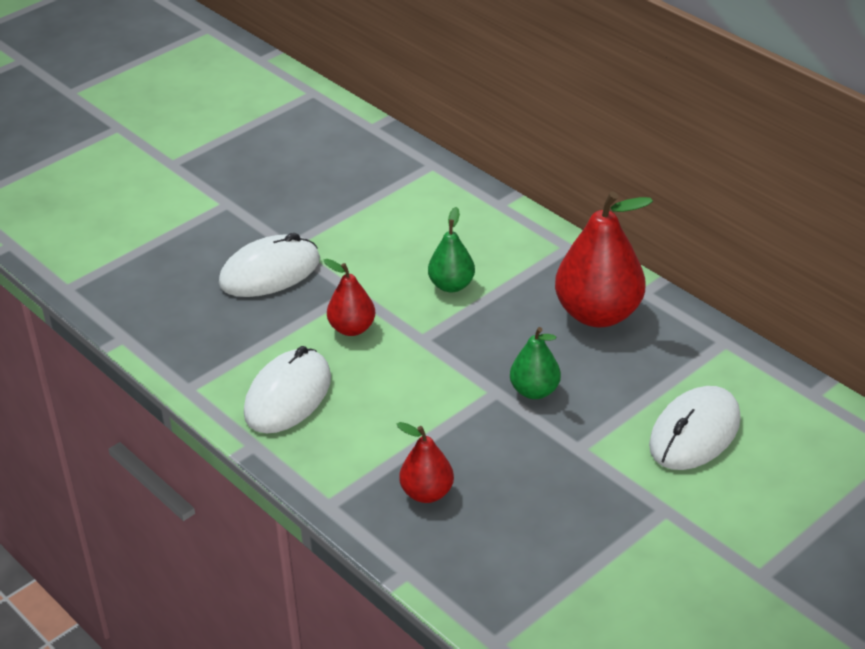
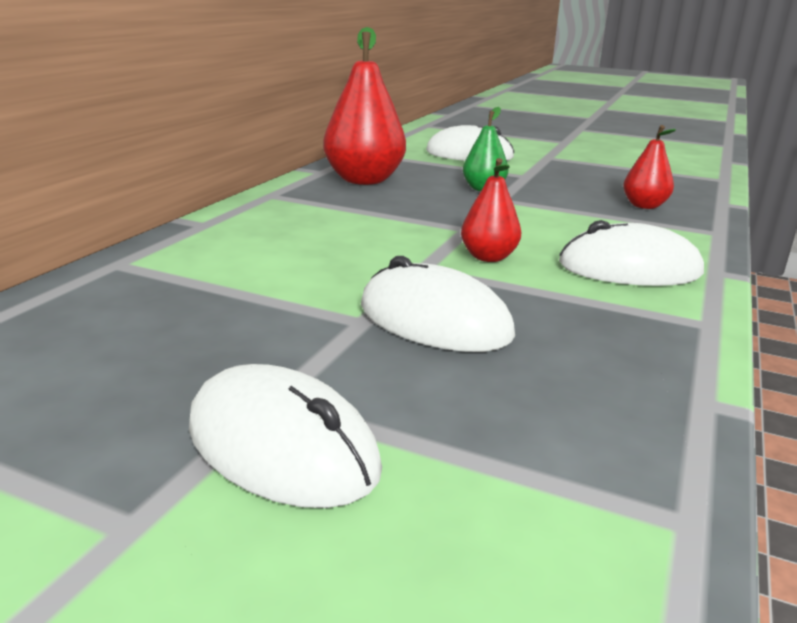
camera: 115 degrees left, 15 degrees down
green pear [428,207,475,293] -> none
none -> white mouse [189,364,382,508]

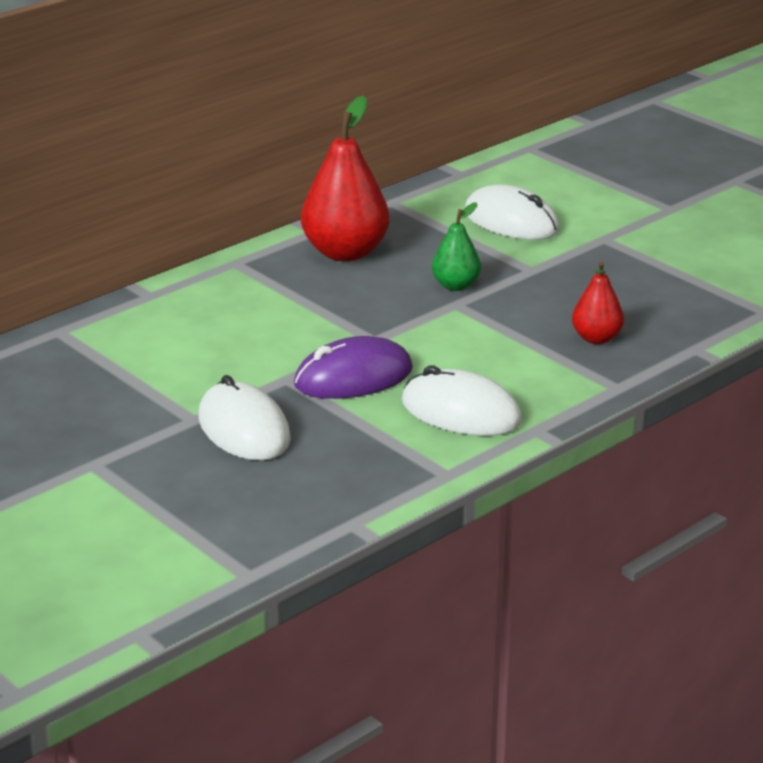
camera: 25 degrees right, 5 degrees up
white mouse [189,364,382,508] -> none
red pear [461,158,521,262] -> purple mouse [294,336,413,399]

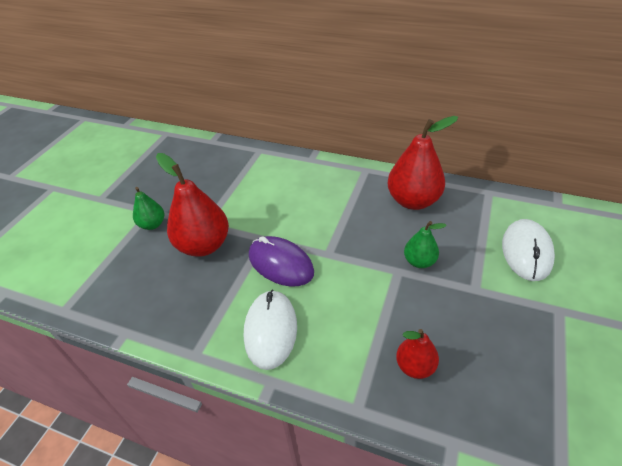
camera: 65 degrees right, 15 degrees up
white mouse [199,375,291,460] -> red pear [156,153,229,257]
none -> green pear [133,187,164,230]

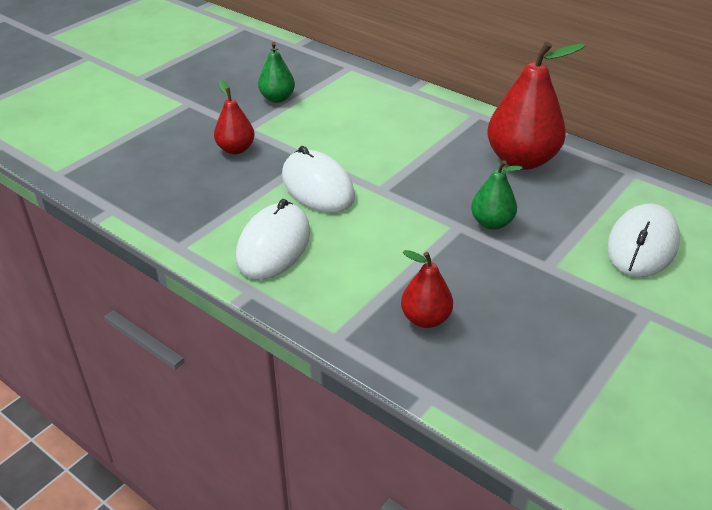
camera: 15 degrees right, 5 degrees down
green pear [133,187,164,230] -> green pear moved to [258,42,295,103]
red pear [156,153,229,257] -> red pear [214,79,255,154], size x0.54
purple mouse [249,236,314,287] -> white mouse [282,146,355,213]

